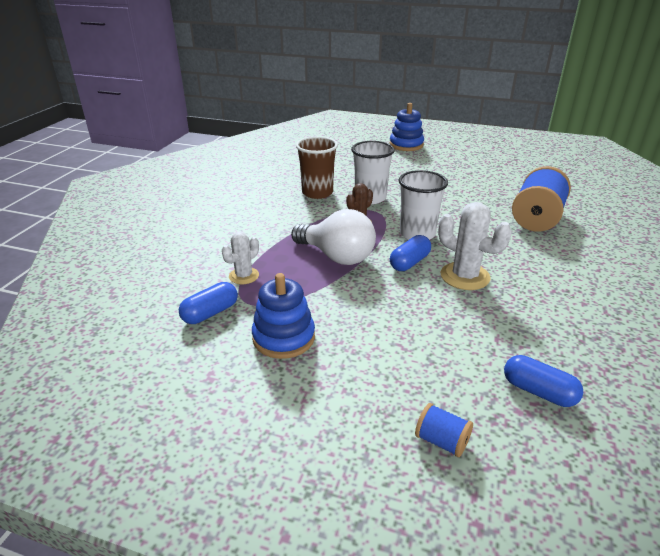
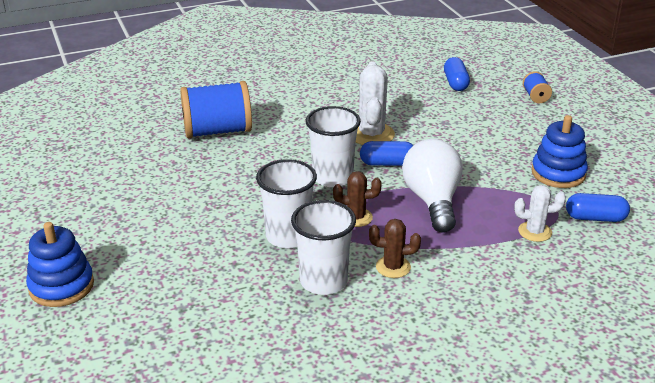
camera: 130 degrees left, 0 degrees up
brown cup [296,137,338,199] -> white cup [291,200,356,295]
none -> brown cactus [369,219,421,278]

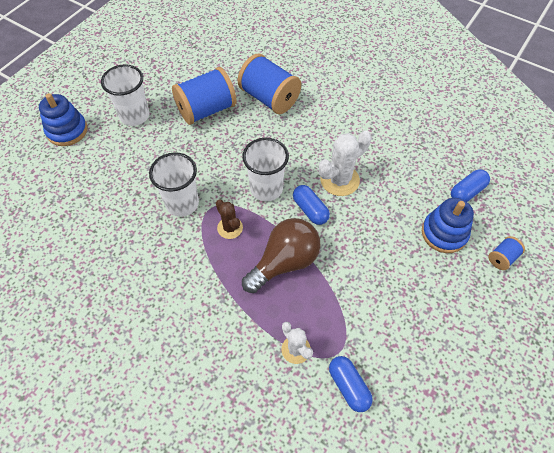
camera: 55 degrees right, 25 degrees up
white cup [291,200,356,295] -> white cup moved to [101,64,149,126]
brown cactus [369,219,421,278] -> none
white light bulb [402,139,463,233] -> brown light bulb [242,218,321,293]
blue stacking toy [531,115,588,188] -> blue stacking toy moved to [422,198,474,253]
none -> blue spool [172,67,237,125]

